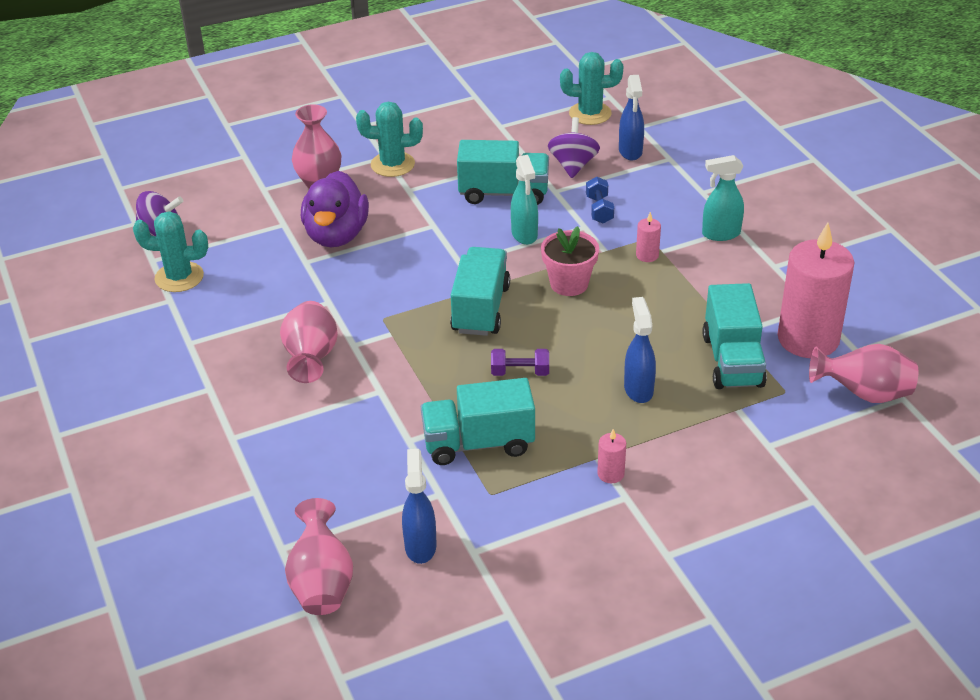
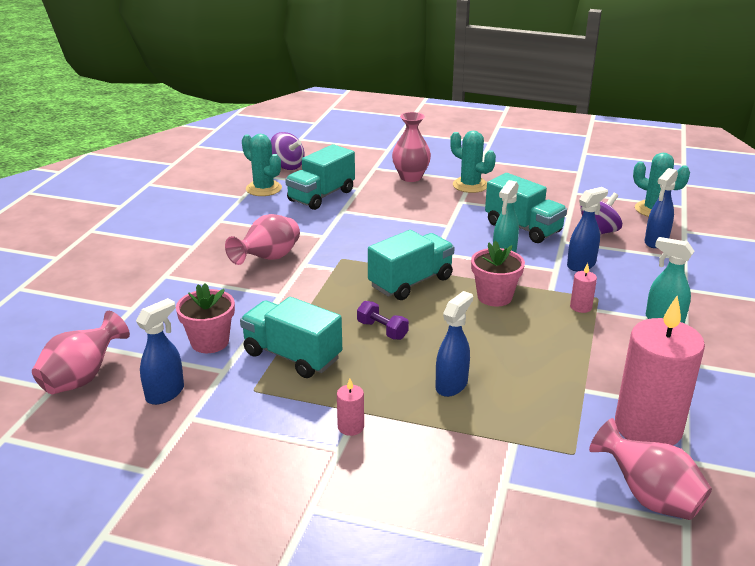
camera: 40 degrees right, 10 degrees down
purple duck [301,171,369,247] -> none
blue dumbbell [586,177,614,223] -> blue spray bottle [567,187,608,271]
turquoise truck [702,283,767,389] -> turquoise truck moved to [285,144,355,210]
none -> pink flower pot [176,283,235,353]

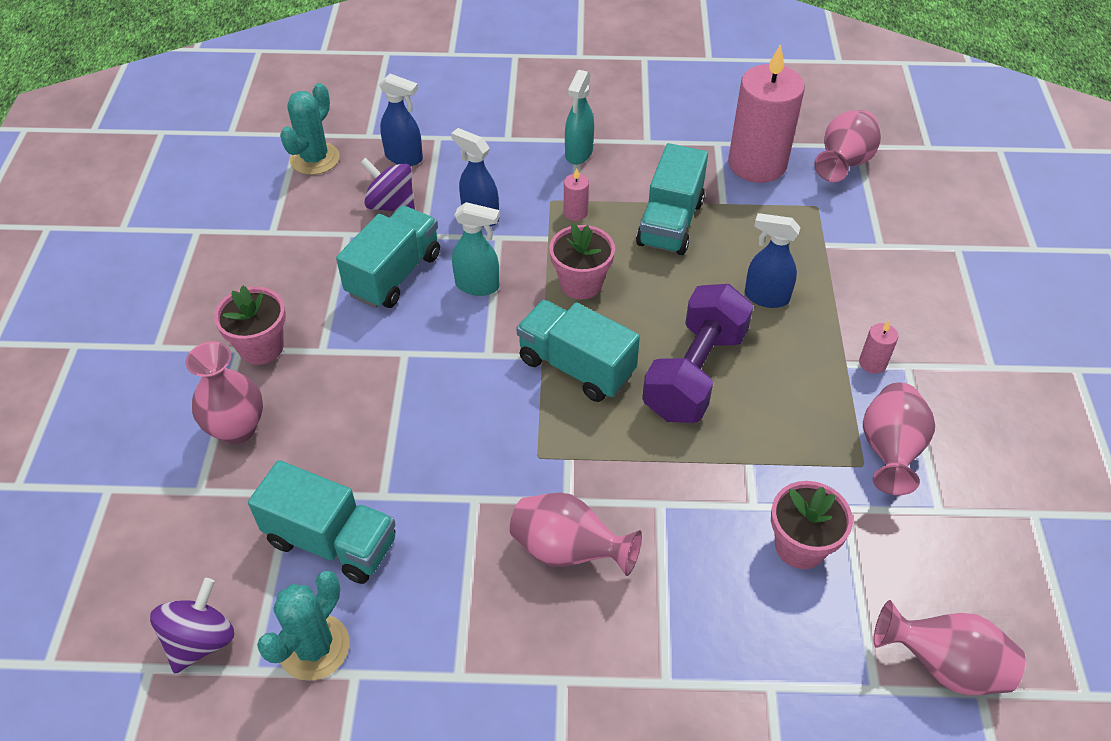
camera: 105 degrees left, 20 degrees up
blue spray bottle [136,298,184,405] -> none
turquoise truck [240,297,342,378] -> turquoise truck moved to [636,143,708,255]
purple dumbbell [357,301,409,340] -> purple dumbbell [642,284,753,423], size x2.22
turquoise cactus [450,131,496,193] -> pink flower pot [214,286,286,365]
none -> pink vase [863,383,935,495]

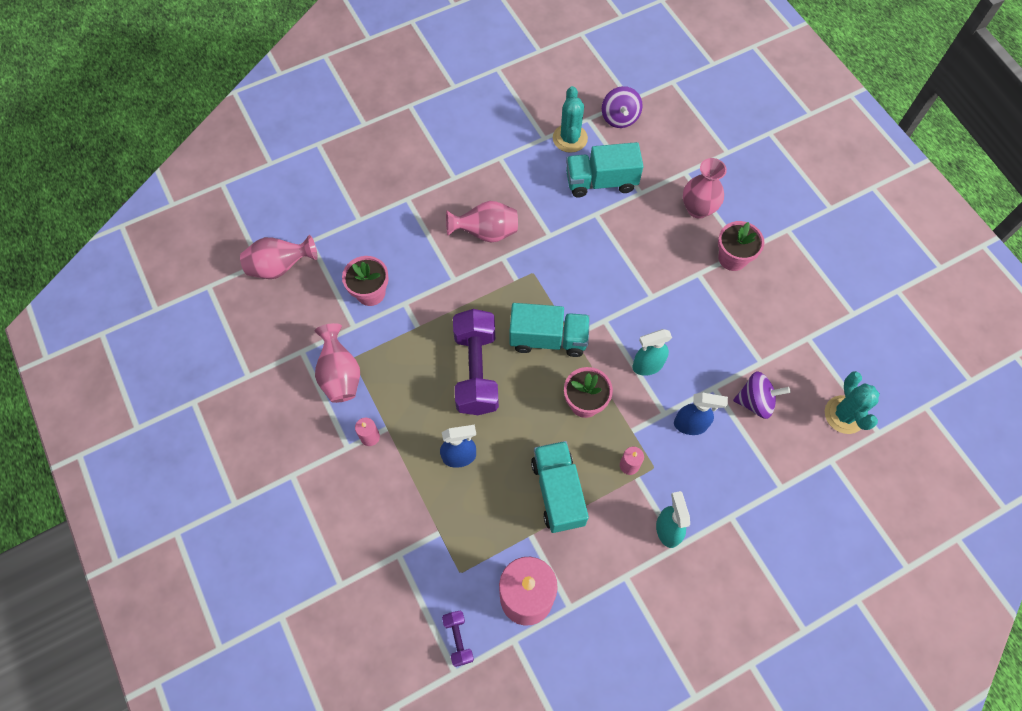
camera: 150 degrees right, 15 degrees up
turquoise truck [336,206,440,308] -> none
blue spray bottle [379,74,423,166] -> none
pink vase [815,110,881,182] -> purple dumbbell [442,610,474,667]

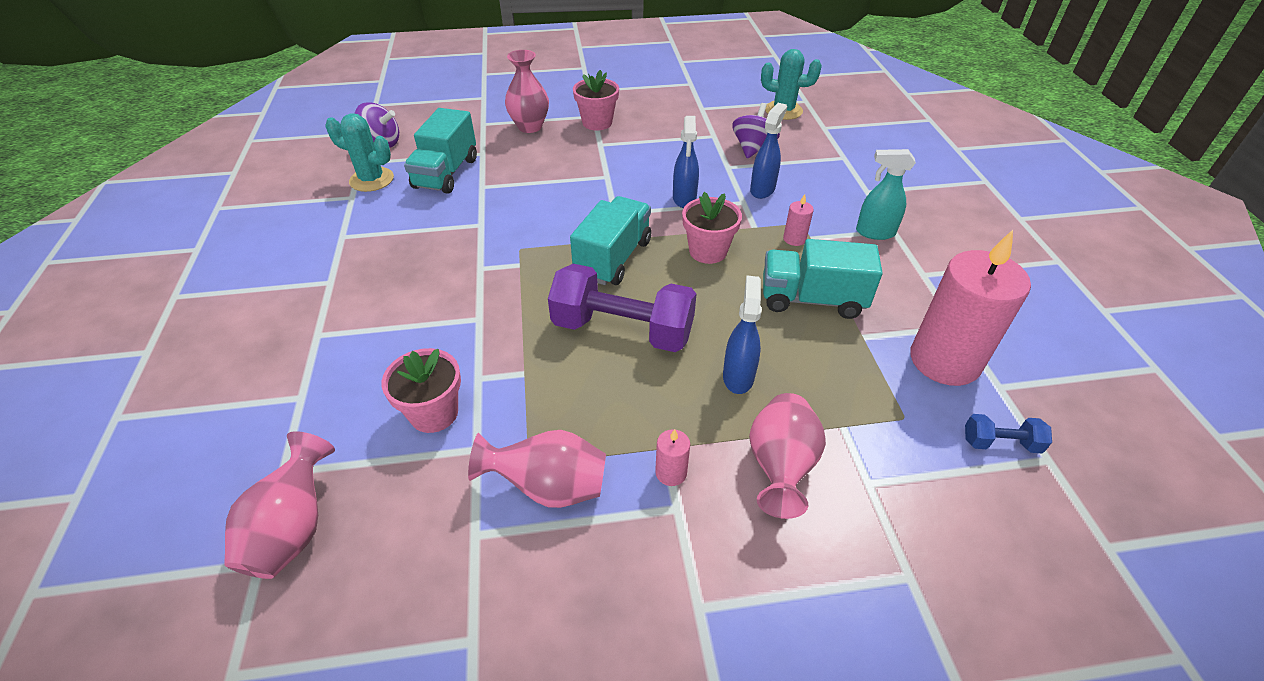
camera: 70 degrees left, 20 degrees down
purple dumbbell [442,610,474,667] -> blue dumbbell [965,414,1052,453]
pink vase [446,201,518,243] -> pink vase moved to [749,393,826,519]
turquoise spray bottle [632,329,672,376] -> blue spray bottle [673,116,699,208]

